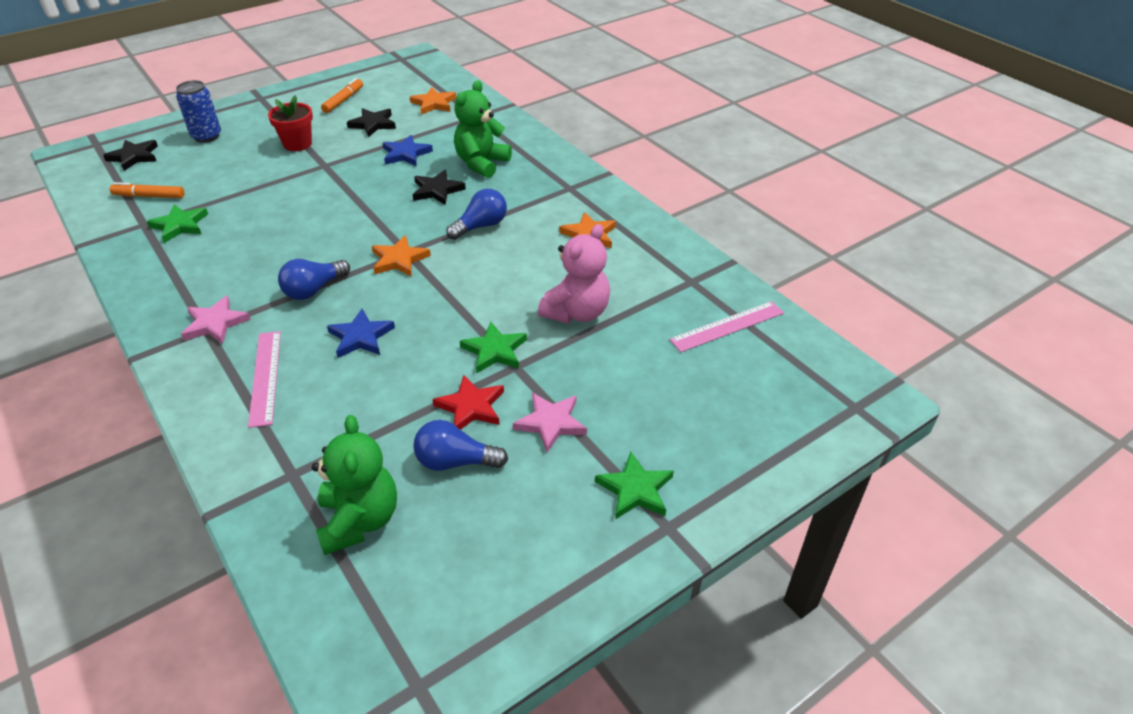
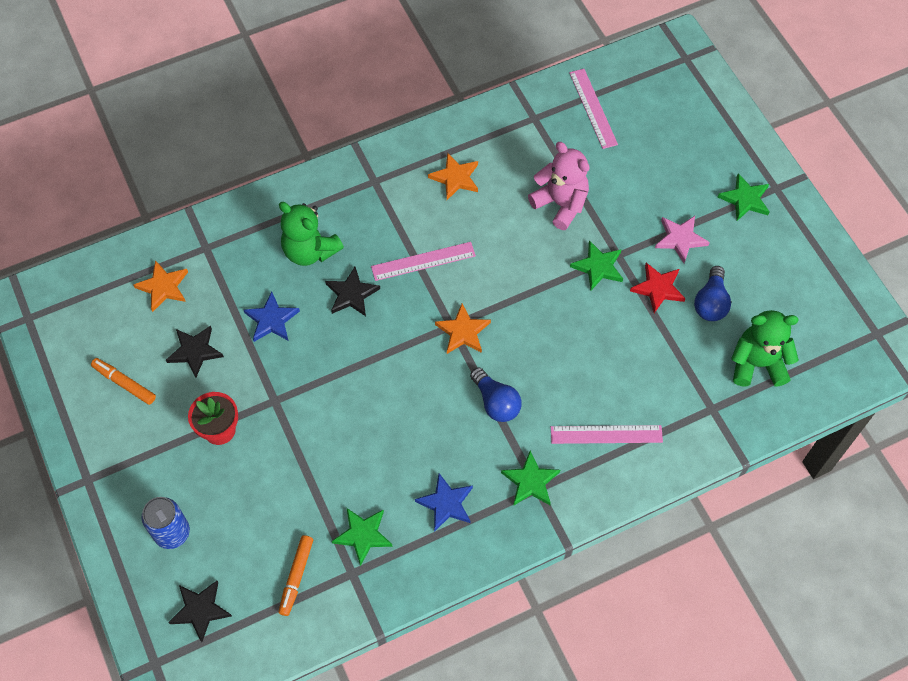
camera: 80 degrees left, 20 degrees up
pink star [181,295,251,344] -> green star [501,451,560,506]
blue star [327,309,395,358] -> blue star moved to [415,473,473,532]
blue light bulb [446,189,507,240] -> pink ruler [371,242,476,281]

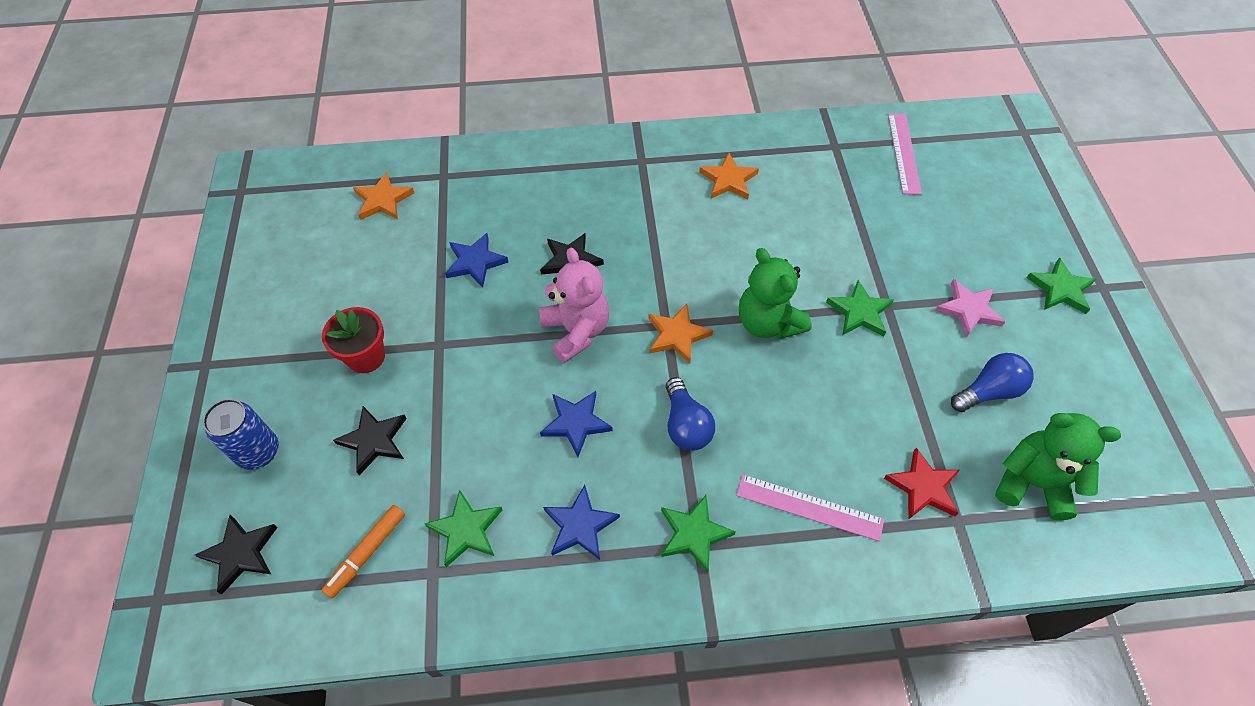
camera: 20 degrees right, 5 degrees down
orange marker [91,358,156,405] -> none
black star [166,326,224,378] -> black star moved to [333,406,407,475]
green teddy bear [279,202,344,266] -> green teddy bear moved to [739,248,812,339]
pink ruler [371,242,476,281] -> none
pink teddy bear [528,142,590,230] -> pink teddy bear moved to [539,248,609,363]
red star [630,263,686,313] -> red star moved to [884,447,960,519]
blue light bulb [694,266,731,321] -> blue light bulb turned 150 degrees counterclockwise [951,353,1033,412]
none -> blue star [540,391,613,457]

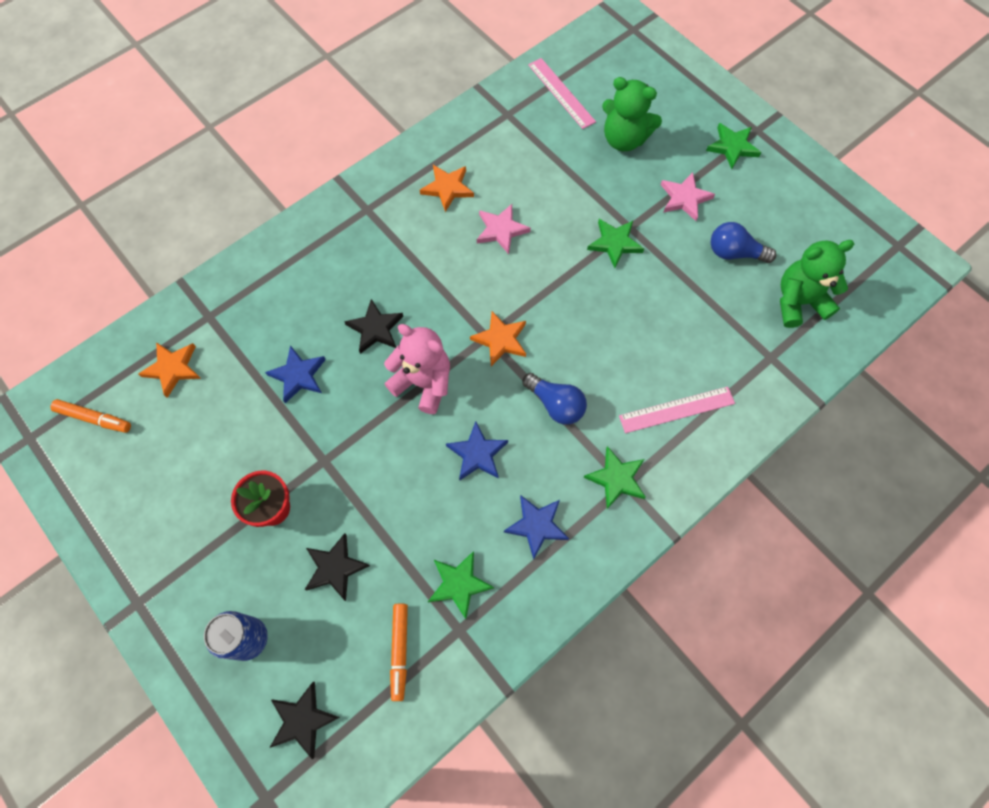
camera: 35 degrees left, 10 degrees up
green teddy bear [739,248,812,339] -> green teddy bear moved to [602,77,662,151]
red star [884,447,960,519] -> none
blue light bulb [951,353,1033,412] -> blue light bulb turned 105 degrees counterclockwise [711,222,776,263]
none -> orange marker [50,399,131,433]
none -> pink star [477,204,531,254]

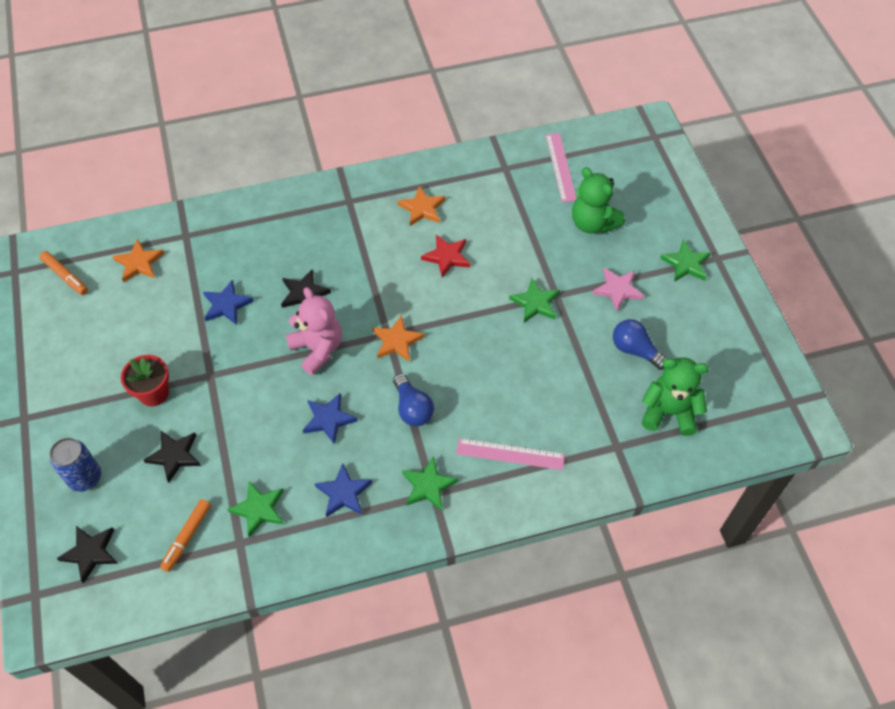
camera: 25 degrees right, 10 degrees down
pink star [477,204,531,254] -> red star [421,235,470,278]

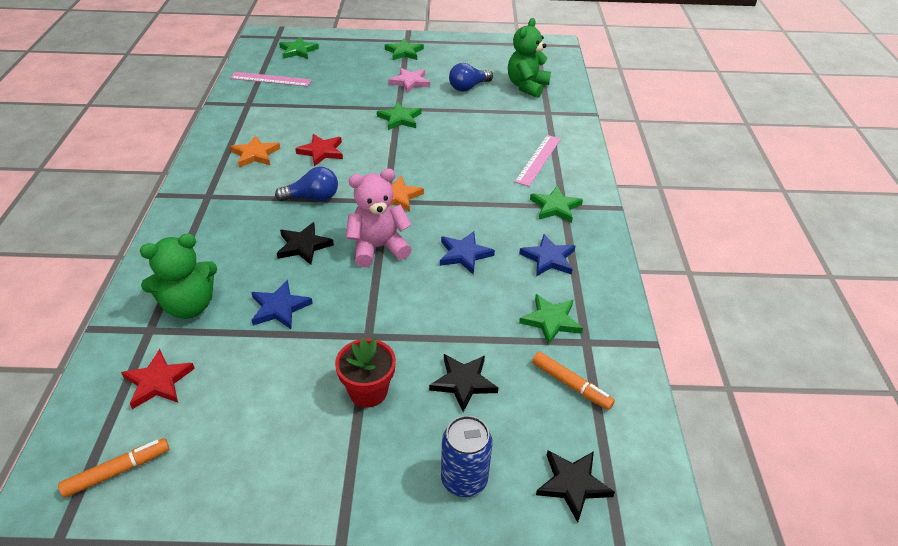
camera: 75 degrees left, 15 degrees down
orange star [112,239,164,282] -> red star [121,349,195,409]
blue light bulb [393,374,434,426] -> blue light bulb moved to [275,167,338,201]
green teddy bear [572,167,625,234] -> green teddy bear moved to [140,234,217,319]
none -> green star [279,37,319,59]

